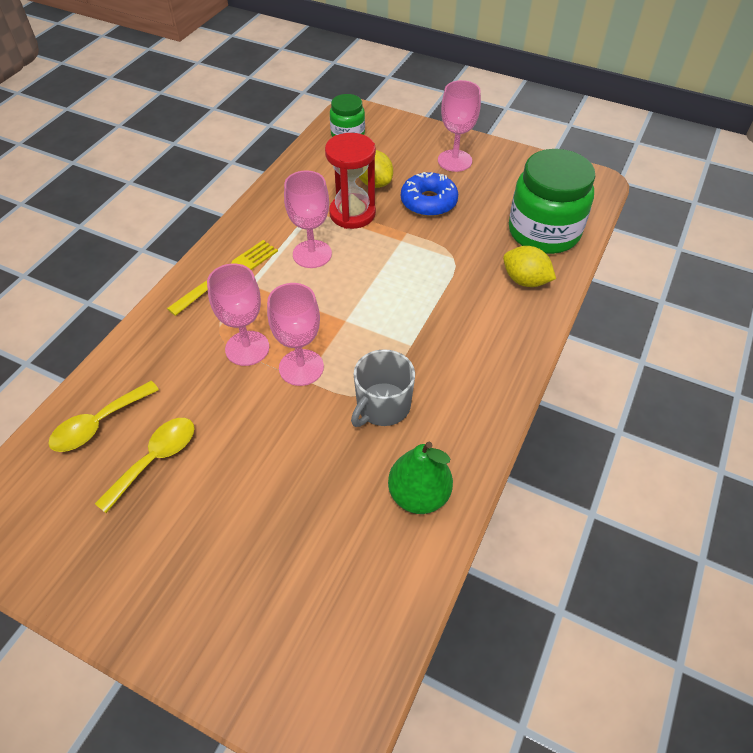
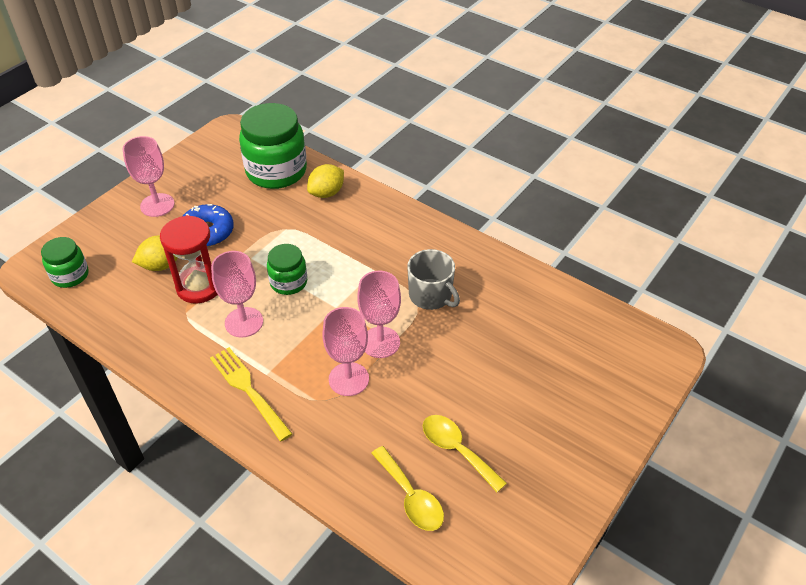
camera: 80 degrees left, 5 degrees down
green pear [388,442,453,514] -> none
none -> green jar [267,244,307,295]

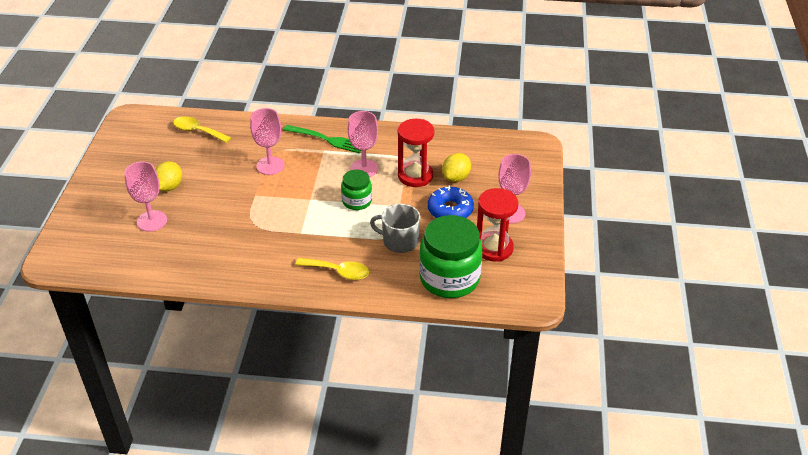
camera: 150 degrees right, 5 degrees down
green jar [41,237,89,288] -> none
yellow fork [210,347,293,442] -> green fork [284,125,361,154]
yellow lemon [307,164,344,198] -> yellow lemon moved to [155,161,182,191]
pink goblet [357,271,401,358] -> pink goblet moved to [124,162,167,232]
grey mug [407,249,460,310] -> grey mug moved to [370,204,420,253]
yellow spoon [423,415,507,492] -> yellow spoon moved to [296,258,369,280]
none -> red hourglass [477,188,518,262]

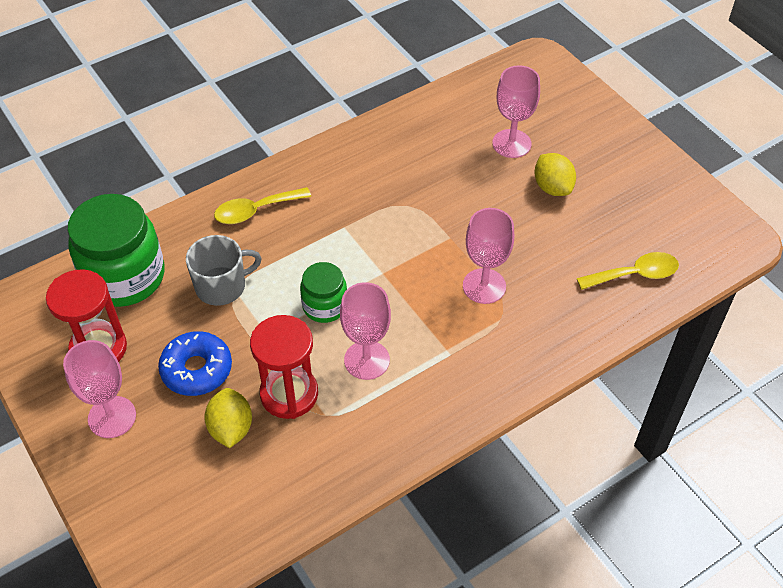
camera: 140 degrees right, 10 degrees up
green fork [284,125,361,154] -> none

